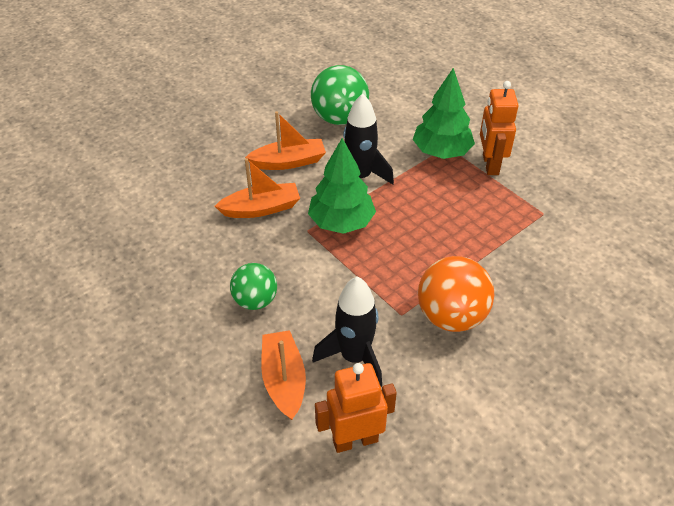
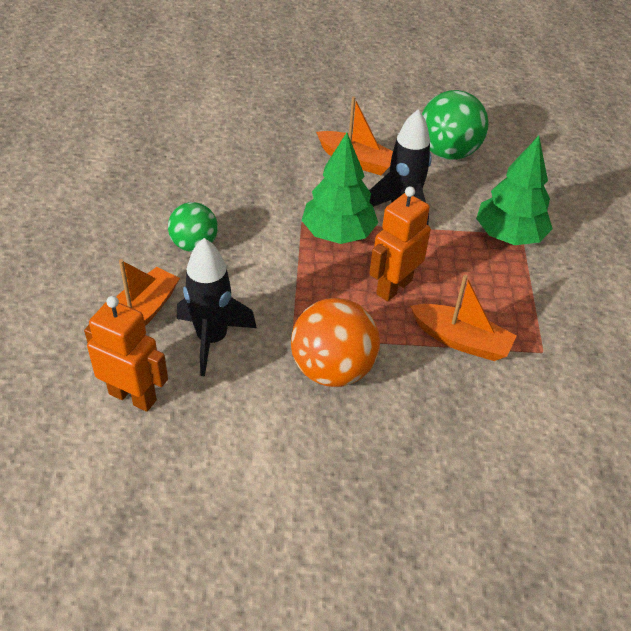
camera: 40 degrees right, 0 degrees up
orange boat [215,158,300,218] -> orange boat moved to [410,275,516,361]
orange robot [480,81,518,175] -> orange robot moved to [369,186,431,301]

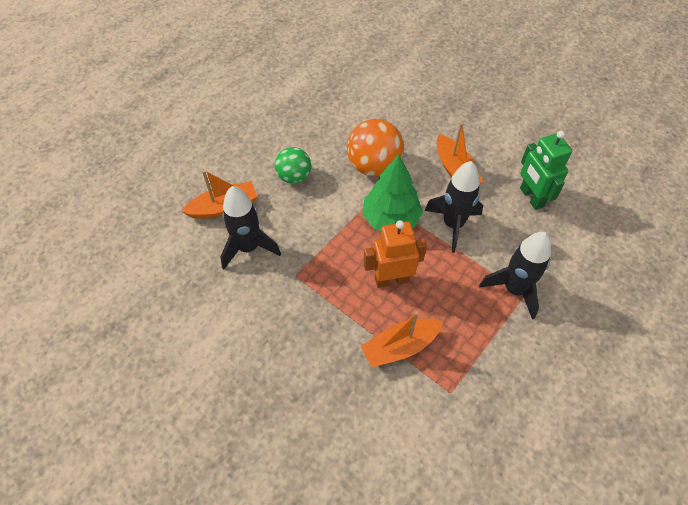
camera: 40 degrees right, 10 degrees up
orange robot [84,296,168,412] -> none
orange ball [291,298,380,387] -> orange ball moved to [347,119,404,177]
orange boat [410,275,516,361] -> orange boat turned 90 degrees clockwise [361,311,443,367]
green ball [422,90,488,160] -> green robot [520,131,572,210]
green tree [476,136,553,245] -> black rocket [479,232,551,320]

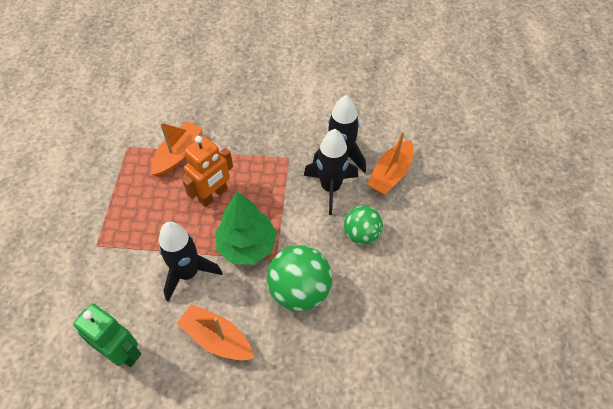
camera: 145 degrees right, 0 degrees up
orange ball [347,119,404,177] -> green ball [267,245,332,311]
black rocket [479,232,551,320] -> black rocket moved to [304,129,358,215]

